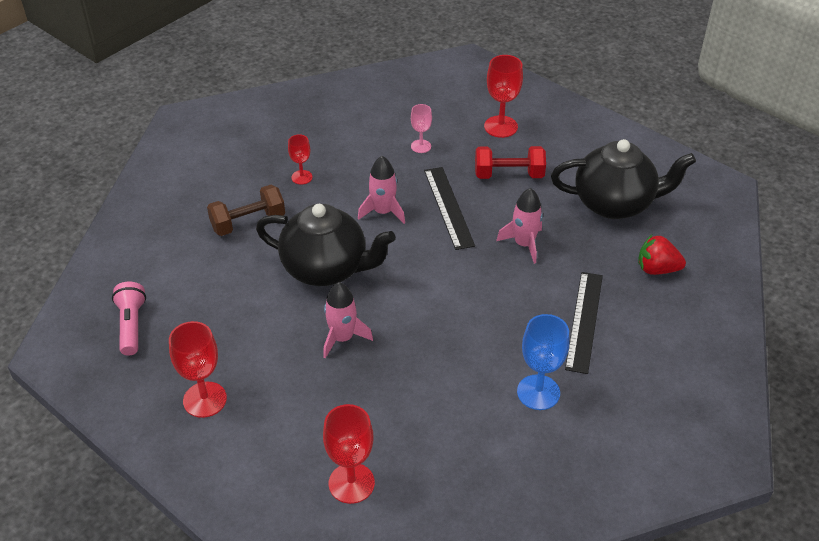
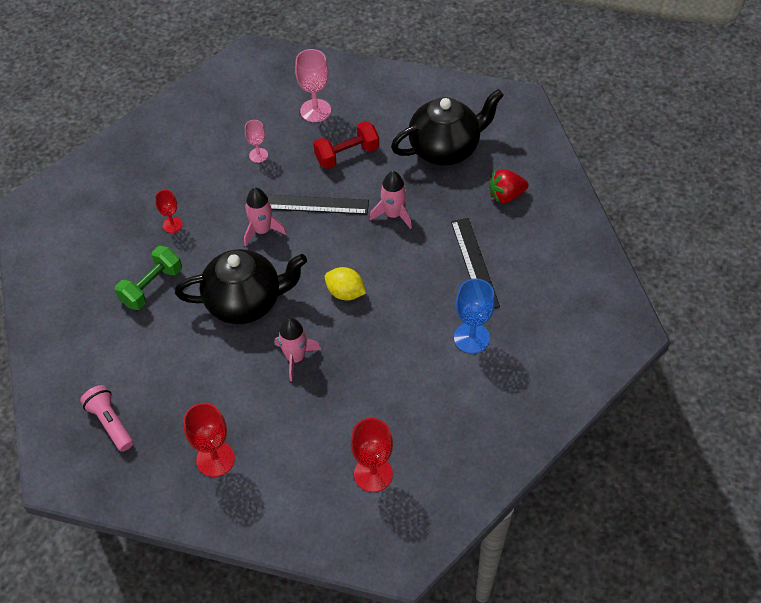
camera: 25 degrees left, 10 degrees up
brown dumbbell [207,185,285,236] -> green dumbbell [115,246,182,310]
black ruler [424,167,475,250] -> black ruler turned 45 degrees counterclockwise [267,195,369,214]
red goblet [484,55,523,138] -> pink goblet [295,49,331,122]
none -> yellow lemon [325,267,366,301]

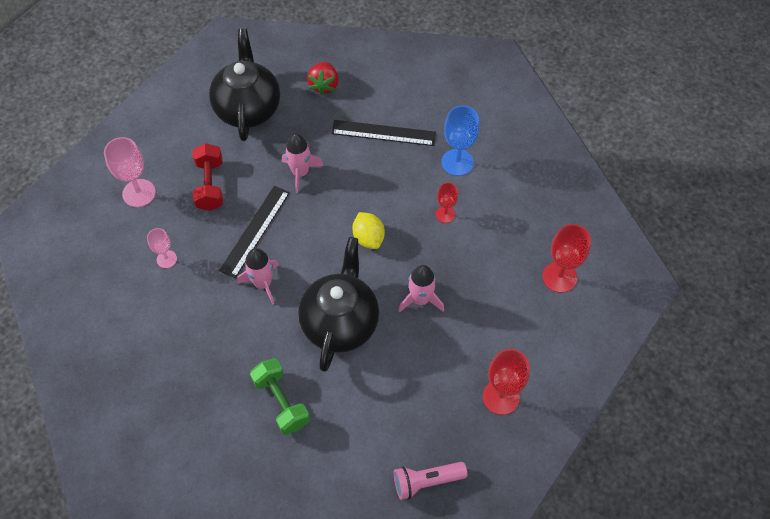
camera: 70 degrees left, 5 degrees up
red goblet [155,190,183,233] -> red goblet moved to [436,183,458,223]
yellow lemon [325,267,366,301] -> yellow lemon turned 75 degrees counterclockwise [352,212,385,249]

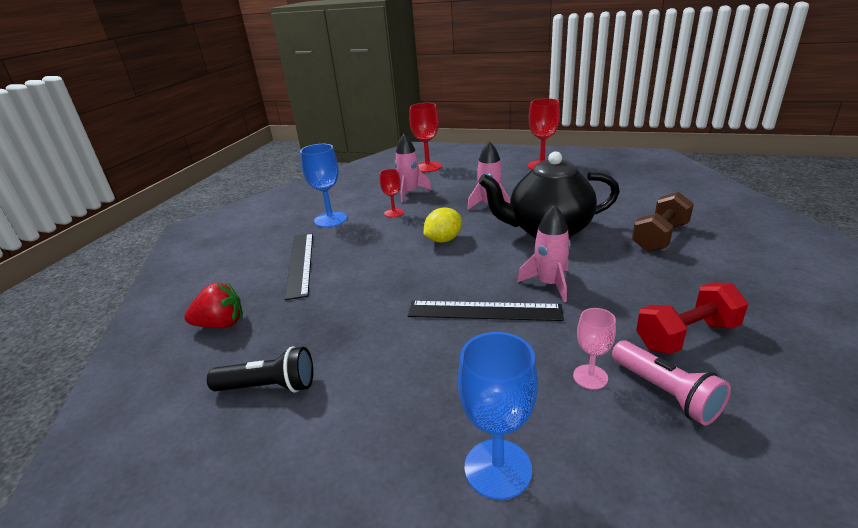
camera: 105 degrees left, 30 degrees down
pink goblet [104,137,156,207] -> blue goblet [458,332,538,500]
red dumbbell [193,143,223,211] -> red dumbbell moved to [636,283,748,354]
black teapot [209,29,280,141] -> black flashlight [207,346,313,393]
green dumbbell [250,358,310,435] -> brown dumbbell [632,192,694,252]
pink rocket [282,134,323,193] -> pink rocket moved to [395,134,432,202]
pink flashlight [394,462,467,500] -> pink flashlight moved to [612,341,731,425]

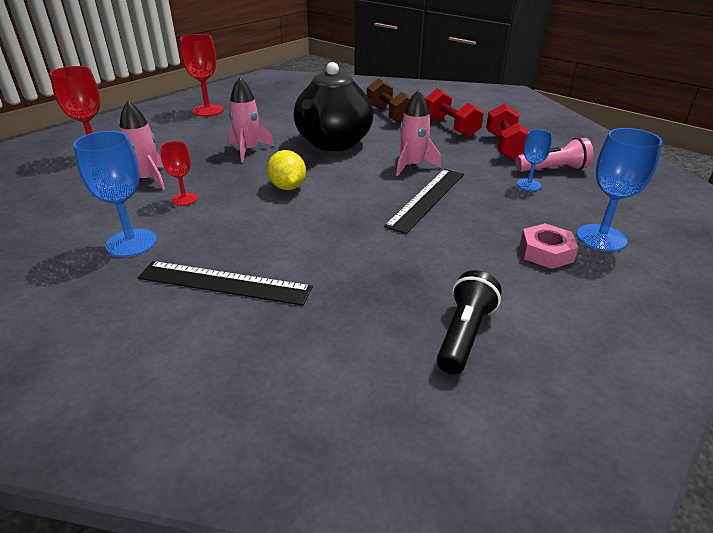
camera: 70 degrees left, 5 degrees up
red strawberry [184,282,243,328] -> none
pink goblet [573,308,616,390] -> blue goblet [517,129,553,191]
none -> red dumbbell [425,89,484,137]
none -> pink nut [520,223,579,269]

